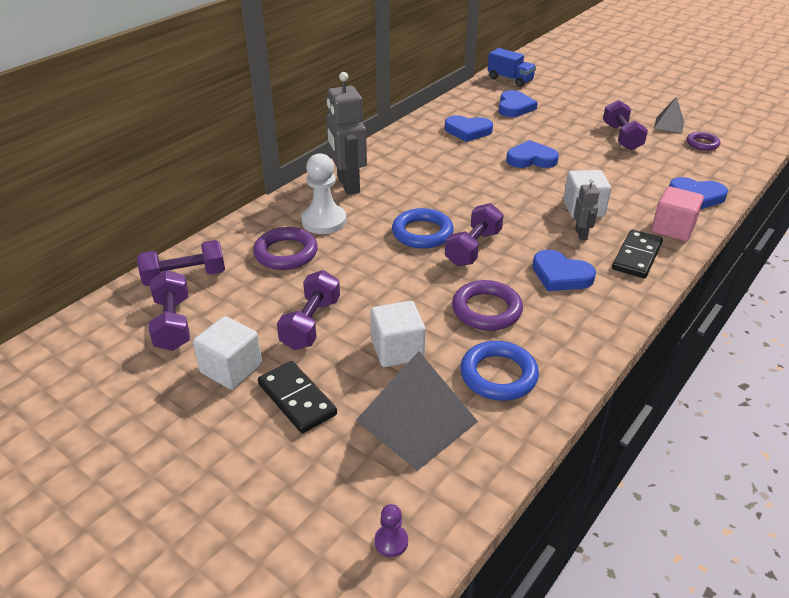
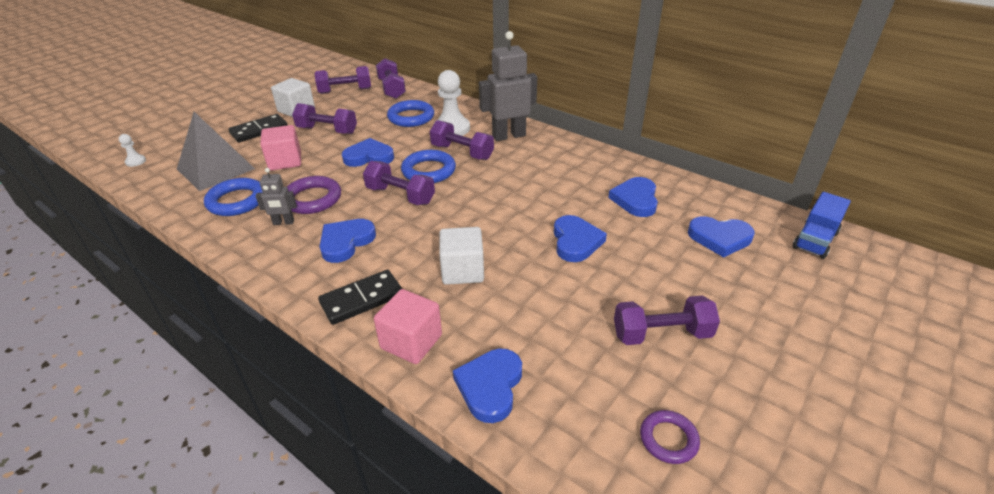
camera: 90 degrees right, 0 degrees up
purple ring [253,227,318,270] -> blue ring [387,100,434,127]
white cube [371,301,426,367] -> pink cube [260,125,301,171]
purple pawn [374,504,408,557] -> white pawn [119,134,146,167]
grey robot [574,179,599,240] -> grey robot moved to [256,168,297,225]
black domino [612,230,663,278] -> black domino turned 60 degrees counterclockwise [318,270,402,325]
grey pyramid [654,96,684,133] -> none
none -> blue heart [342,138,394,167]
none -> purple dumbbell [430,120,494,160]

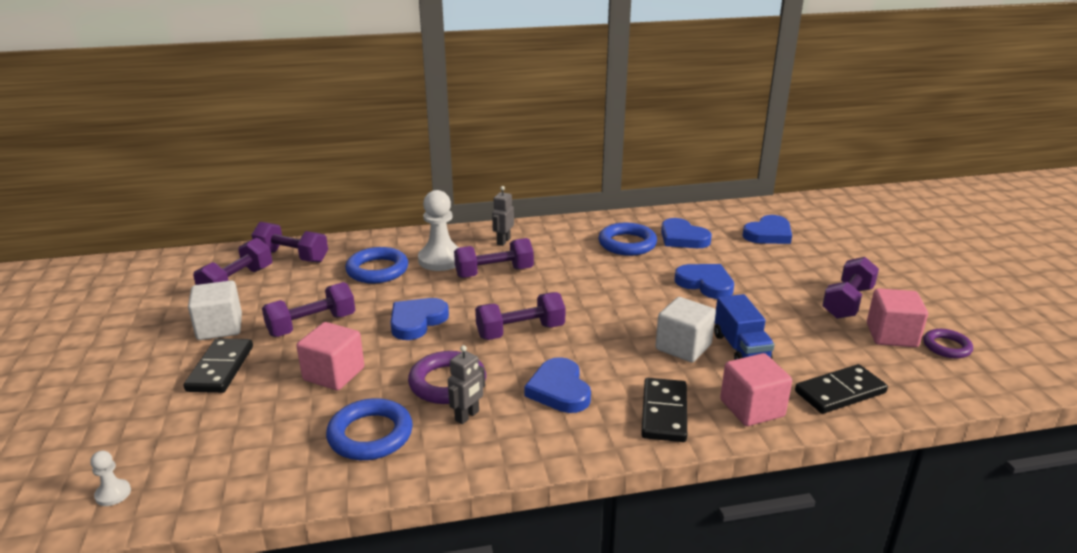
camera: 50 degrees left, 10 degrees down
grey pyramid [177,112,255,191] -> none
blue ring [401,150,456,183] -> blue ring moved to [599,222,657,256]
blue heart [453,348,522,423] -> black domino [795,364,888,414]
grey robot [479,31,537,141] -> grey robot [492,186,514,246], size x0.50
blue truck [793,192,851,259] -> blue truck moved to [714,294,775,360]
none -> pink cube [867,288,928,347]

